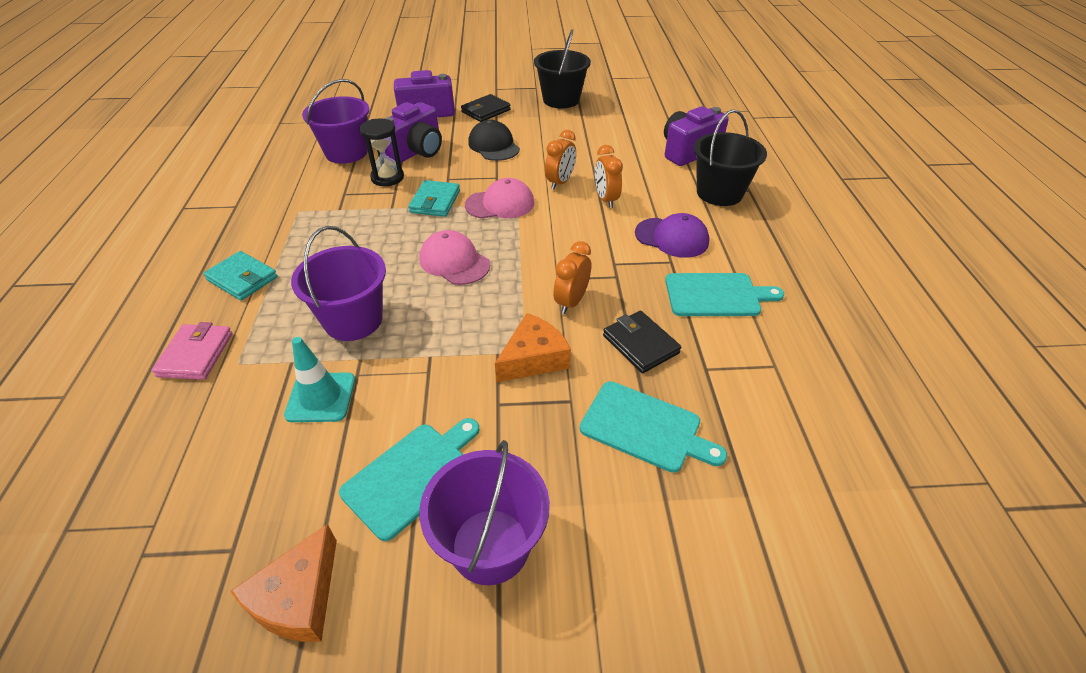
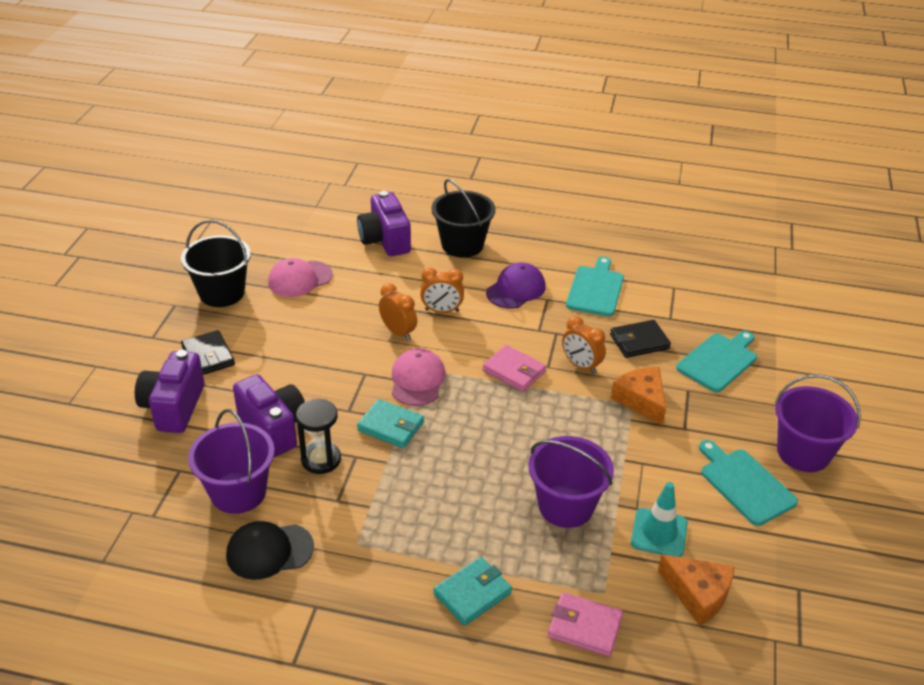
camera: 75 degrees left, 5 degrees down
orange cheese [230,524,337,642] -> orange cheese moved to [658,554,734,626]
pink cap [420,230,490,285] -> pink cap moved to [268,258,333,297]
black cap [468,120,520,161] -> black cap moved to [226,521,314,580]
none -> pink wallet [483,345,546,392]

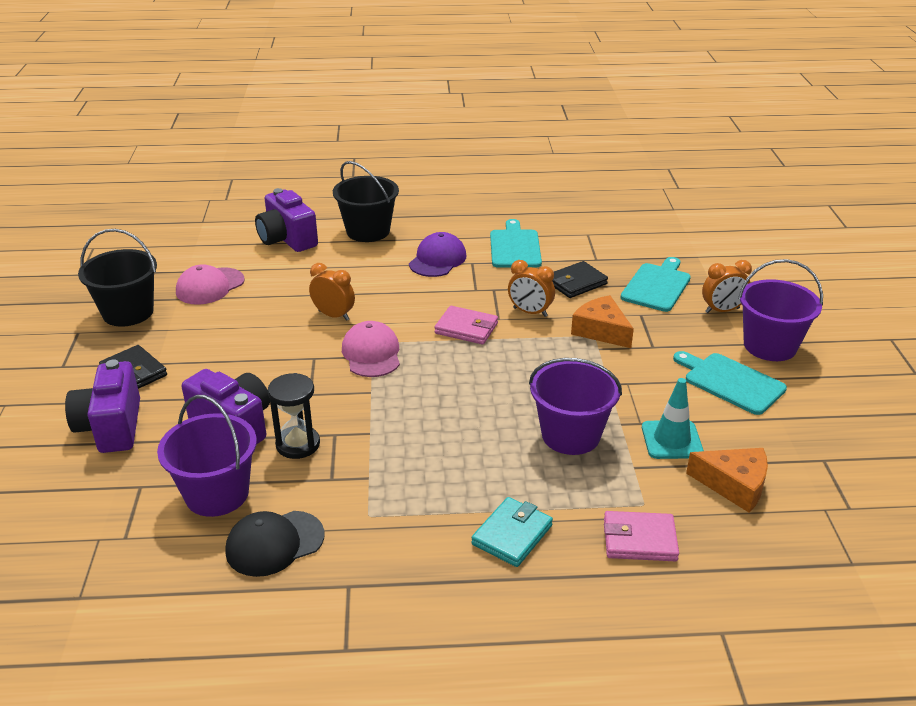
camera: 15 degrees left, 5 degrees down
turquoise wallet [357,399,424,448] -> none
orange clock [420,268,464,313] -> orange clock moved to [702,260,752,313]

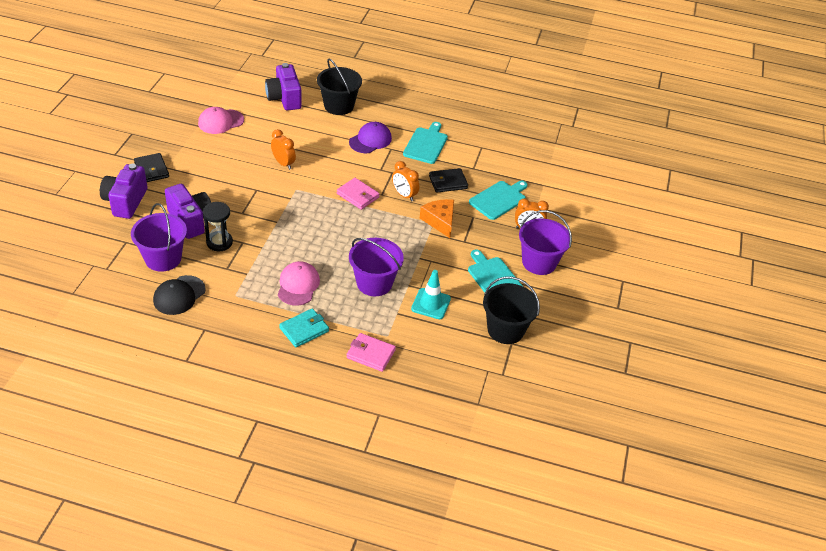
camera: 15 degrees right, 10 degrees up
black bucket [78,229,157,327] -> black bucket moved to [483,276,540,344]
black cap [225,511,325,577] -> black cap turned 45 degrees counterclockwise [153,275,206,315]
pink cap [342,321,400,377] -> pink cap moved to [278,261,320,306]
orange cheese [686,448,768,513] -> none

